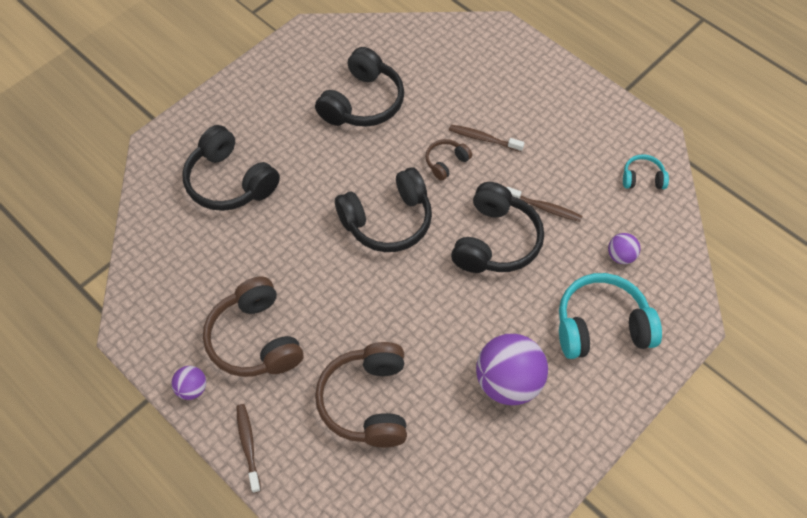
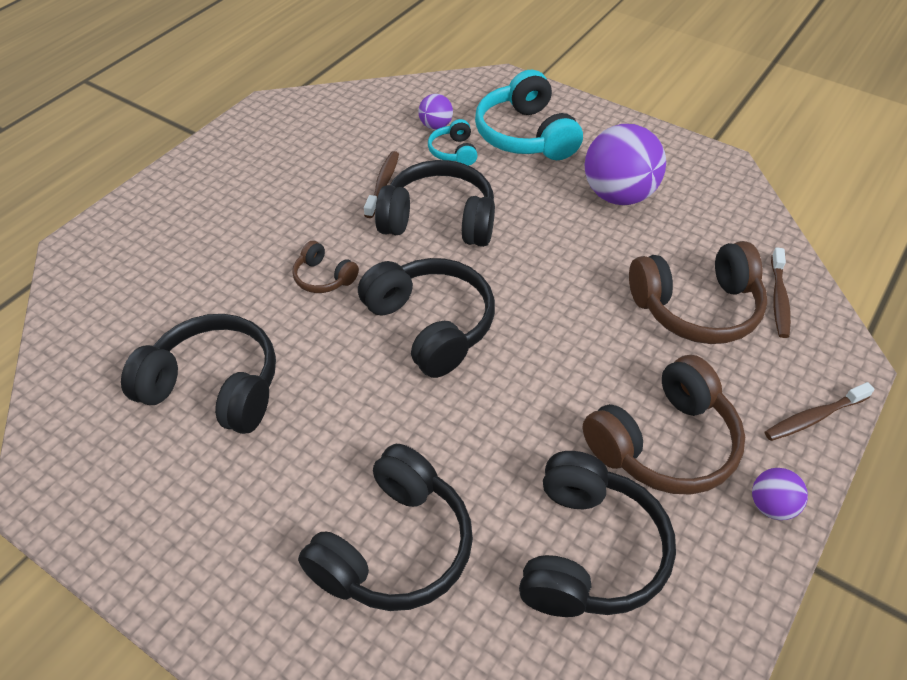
camera: 100 degrees left, 10 degrees down
brown toothbrush [449,125,524,152] -> brown toothbrush moved to [771,247,791,338]
turquoise headphones [623,154,669,189] -> turquoise headphones moved to [428,119,478,166]
none -> black headphones [519,451,676,617]

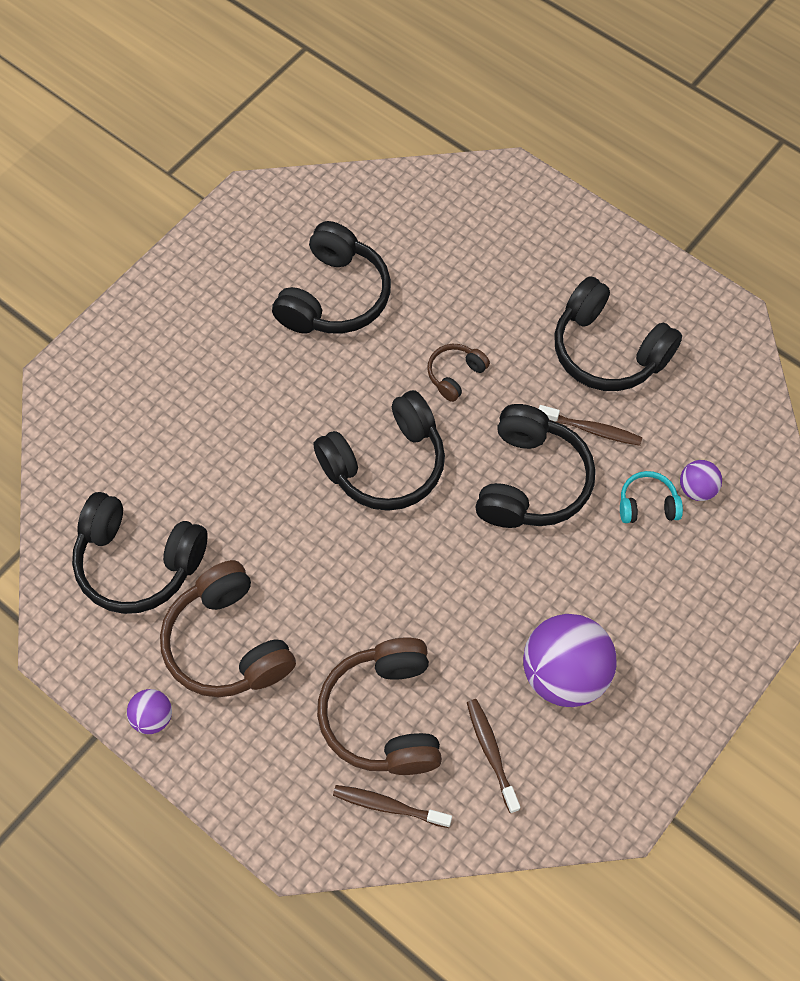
camera: 95 degrees right, 15 degrees up
black headphones [298,444,473,611] -> black headphones moved to [554,276,682,391]
turquoise headphones [475,70,583,160] -> none
brown toothbrush [765,382,874,441] -> brown toothbrush moved to [467,699,520,813]

